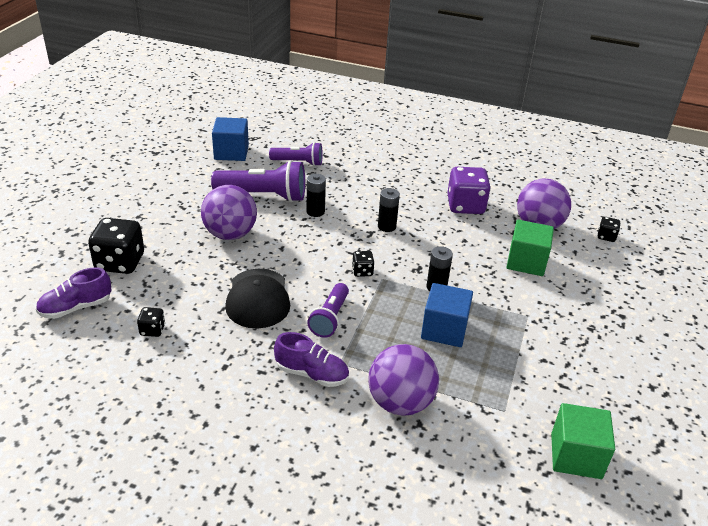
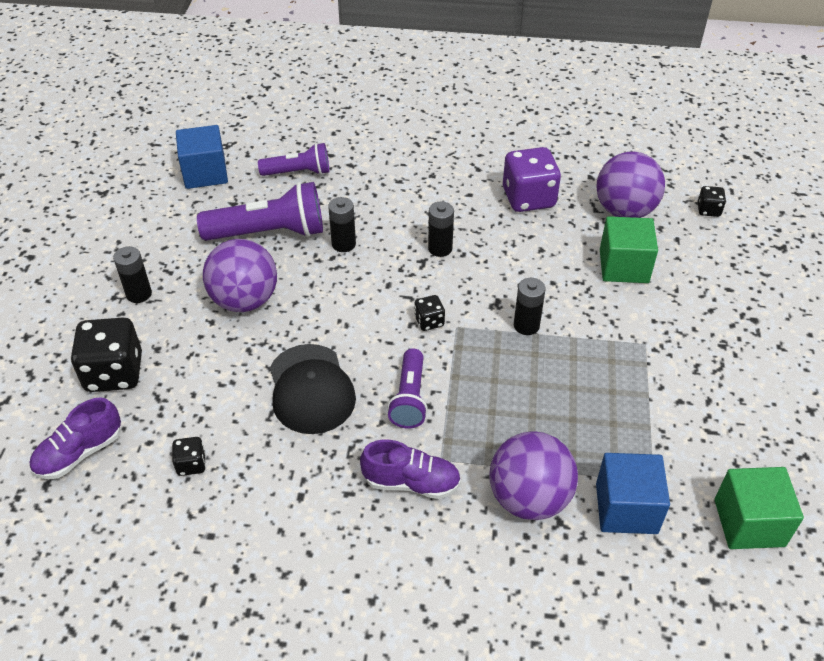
camera: 10 degrees left, 10 degrees up
blue cube [421,283,473,347] -> blue cube moved to [596,453,670,534]
none -> black battery [113,246,152,303]

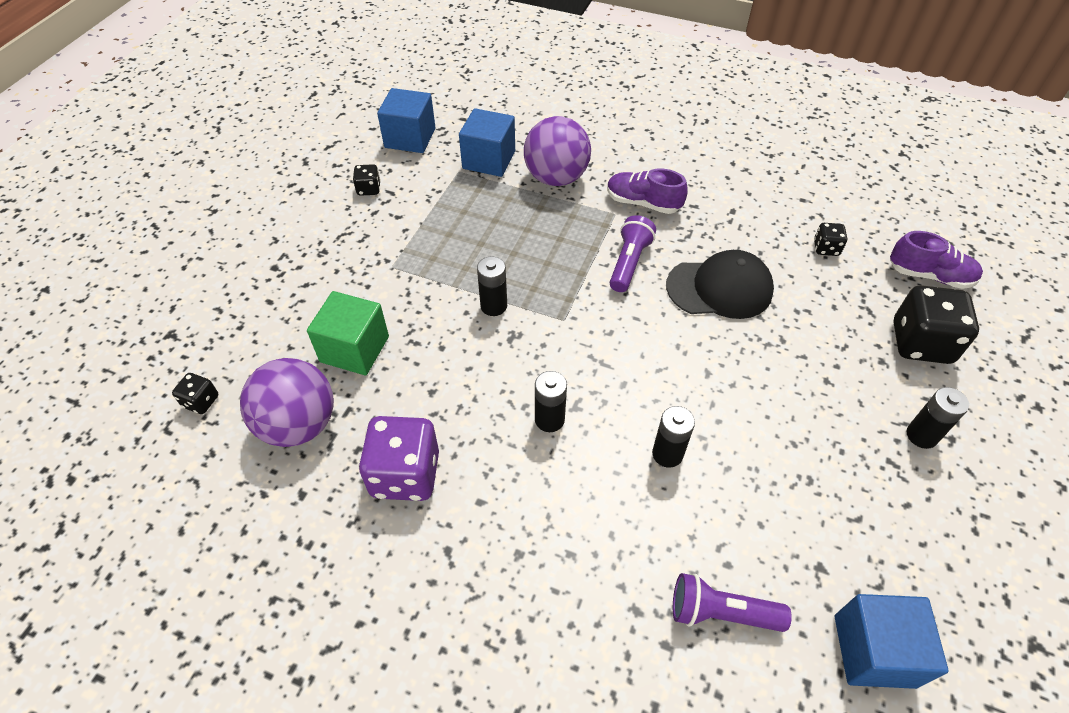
camera: 165 degrees left, 5 degrees up
purple shoe [30,397,121,479] -> purple shoe turned 45 degrees clockwise [890,231,983,289]
purple flashlight [197,182,323,241] -> none
purple ball [203,239,277,312] -> none
black cap [270,344,356,434] -> black cap turned 90 degrees clockwise [666,250,774,319]
black dice [414,295,445,331] -> black dice moved to [353,164,381,196]
green cube [715,467,804,549] -> blue cube [377,88,436,153]

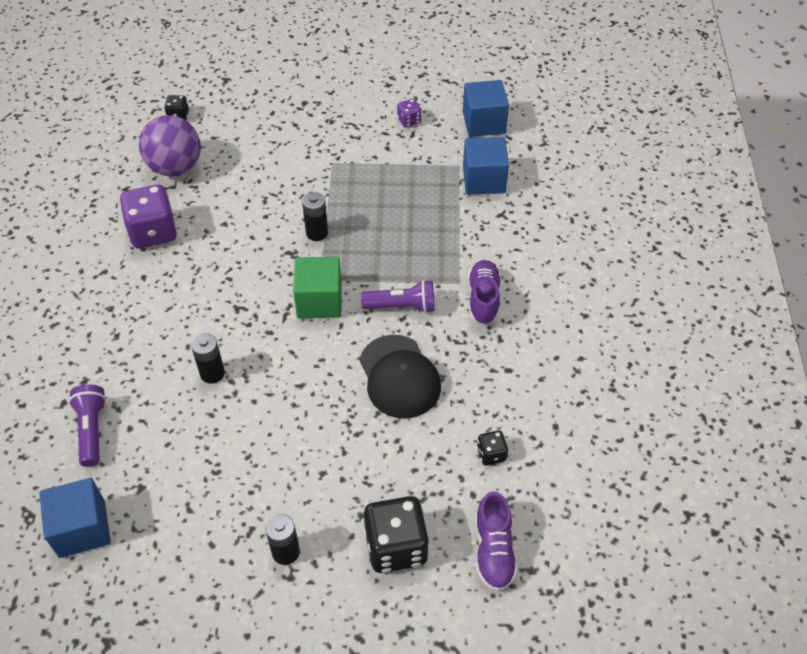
camera: 70 degrees right, 0 degrees up
green cube [307,291,389,375] -> green cube moved to [293,257,342,318]
black dice [353,164,381,196] -> purple dice [397,99,421,127]
purple ball [524,116,591,186] -> none
black battery [535,371,567,432] -> none

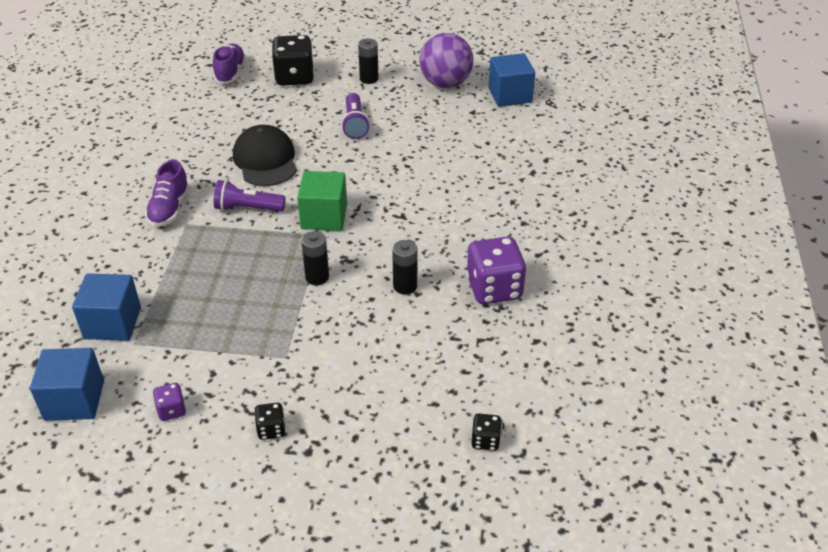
camera: 175 degrees left, 10 degrees down
purple flashlight [68,384,106,467] -> purple flashlight moved to [341,93,370,139]
purple ball [139,115,201,177] -> purple ball moved to [419,33,473,88]
black battery [191,333,225,384] -> black battery moved to [392,240,417,294]
black dice [477,430,508,466] -> black dice moved to [255,403,286,440]

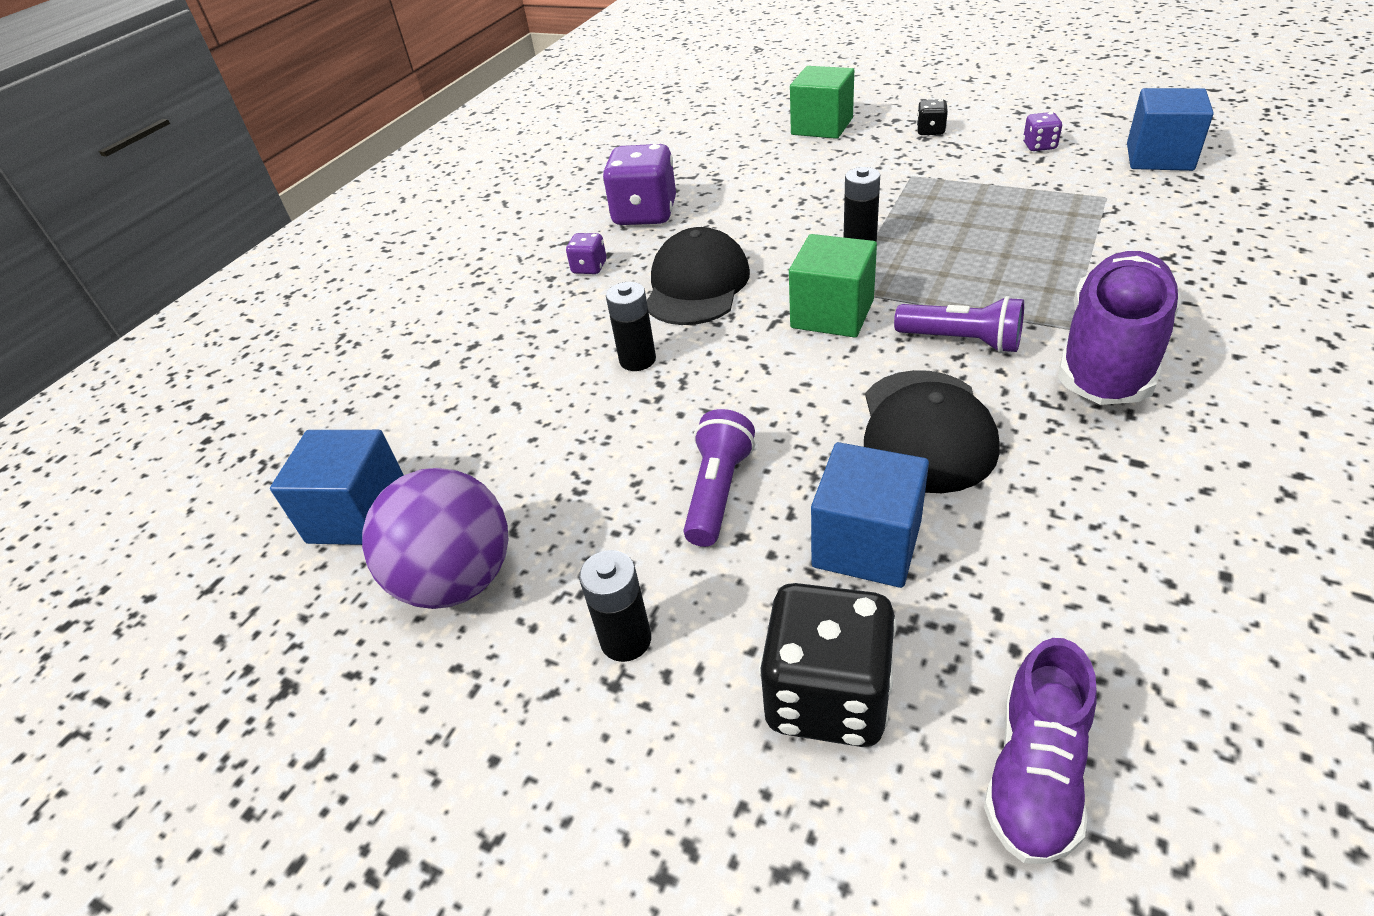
camera: 155 degrees left, 0 degrees up
blue cube [72,273,141,341] -> blue cube moved to [811,442,929,588]
purple shoe [145,160,190,227] -> purple shoe [1058,251,1181,405], size x1.65
black battery [392,240,417,294] -> black battery moved to [606,282,656,371]
black dice [471,414,502,451] -> none
none -> purple dice [566,233,606,274]
none -> black cap [647,227,750,325]
none -> green cube [790,66,854,139]

